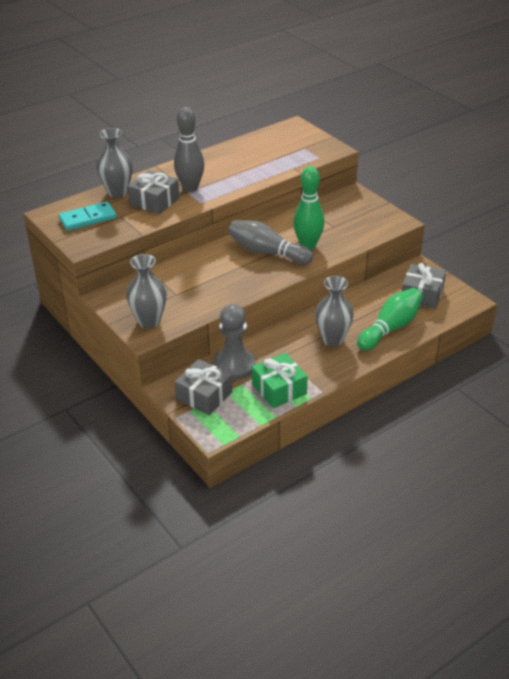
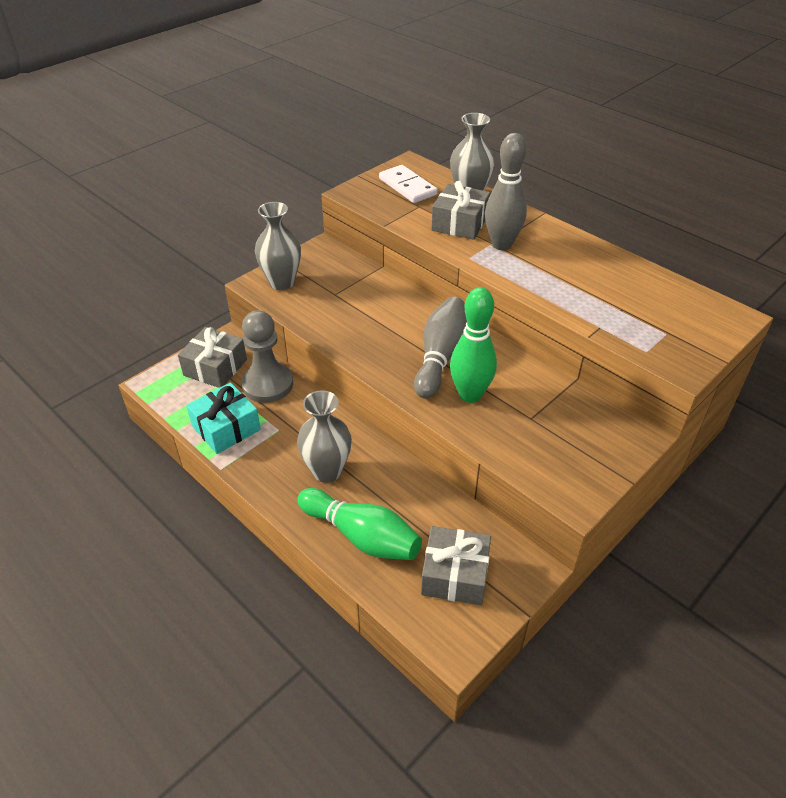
camera: 80 degrees right, 5 degrees up
turquoise domino [59,202,116,231] -> white domino [379,165,438,203]
green gift [252,353,308,408] -> turquoise gift [186,382,261,454]

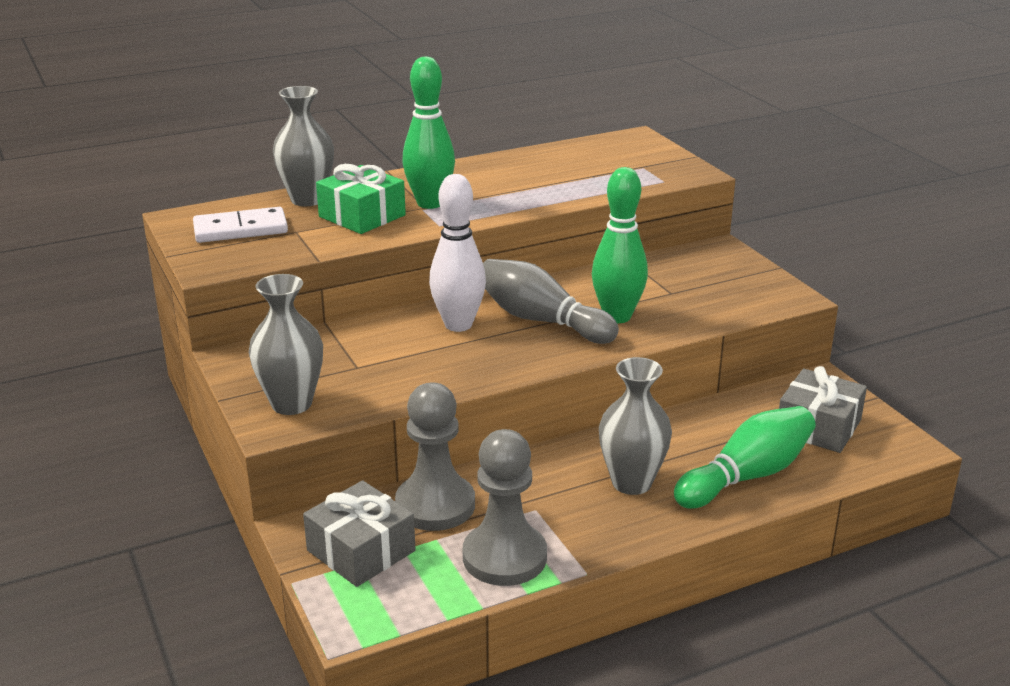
camera: 70 degrees left, 15 degrees down
turquoise gift [186,382,261,454] -> grey pawn [463,429,547,586]
grey gift [431,181,490,240] -> green gift [316,164,406,234]
grey bowling pin [485,133,527,250] -> green bowling pin [402,56,455,209]
none -> white bowling pin [429,174,486,332]

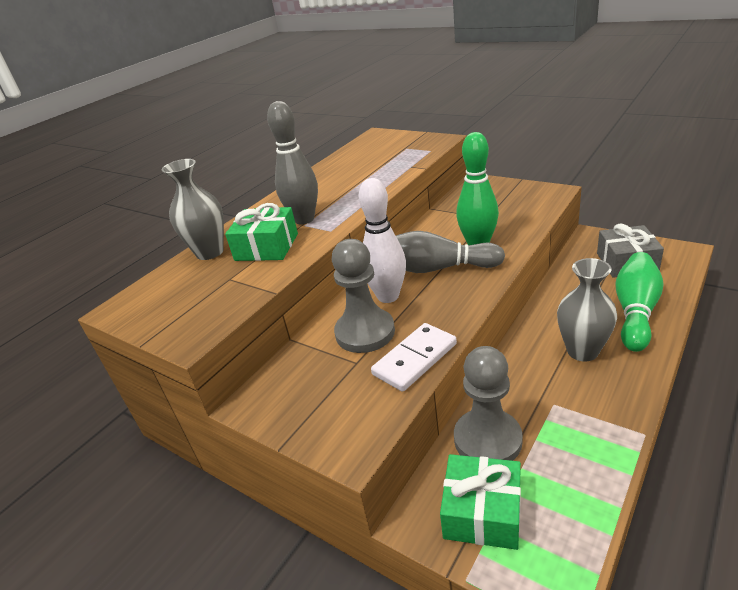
camera: 25 degrees left, 5 degrees up
white domino [193,207,288,243] -> white domino moved to [371,323,457,392]
grey vase [249,274,323,415] -> none
grey gift [303,480,416,587] -> green gift [440,454,521,550]
green bowling pin [402,56,455,209] -> grey bowling pin [267,101,318,224]
grey pawn [463,429,547,586] -> grey pawn moved to [332,239,395,353]

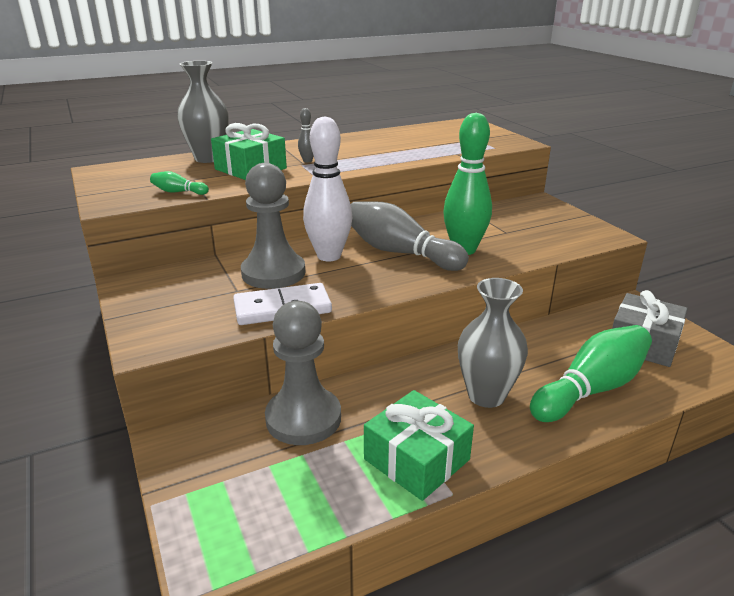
camera: 25 degrees right, 5 degrees down
grey bowling pin [267,101,318,224] -> grey bowling pin [298,108,314,163], size x0.43
green gift [440,454,521,550] -> green gift moved to [364,390,474,501]
none -> green bowling pin [150,171,209,195]

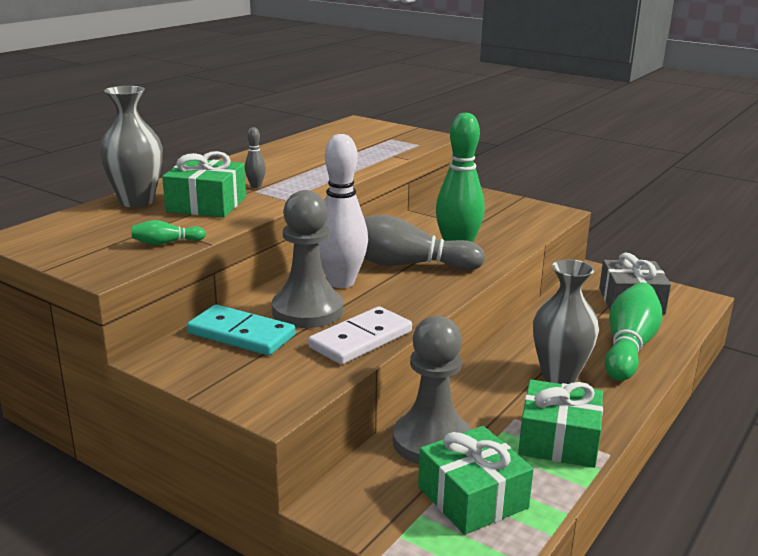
camera: 30 degrees left, 5 degrees down
none -> turquoise domino [187,305,295,356]
none -> green gift [418,426,534,535]

